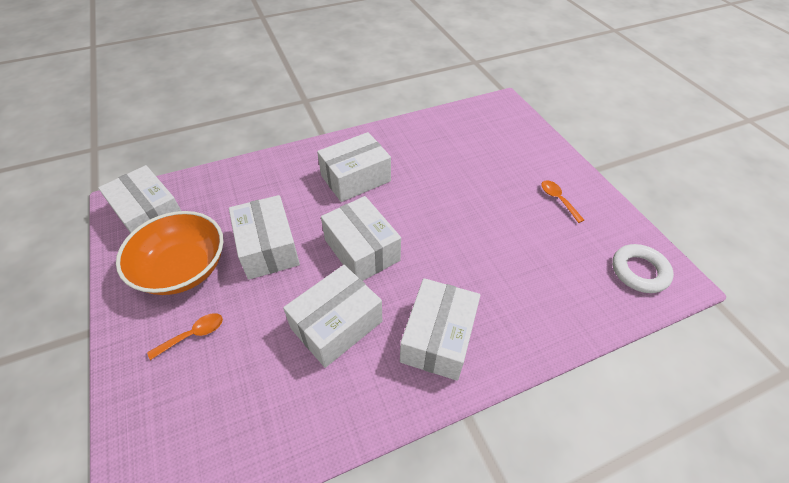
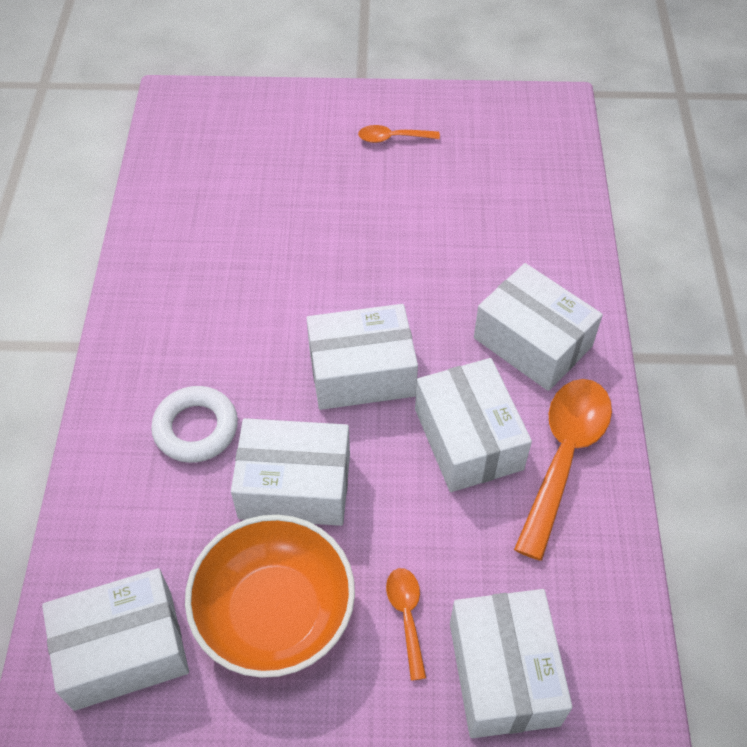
camera: 65 degrees left, 5 degrees up
white box [317,132,391,202] -> white box moved to [450,589,573,738]
white ring [612,244,674,293] -> white ring moved to [151,386,238,463]
none -> orange spoon [514,379,612,561]

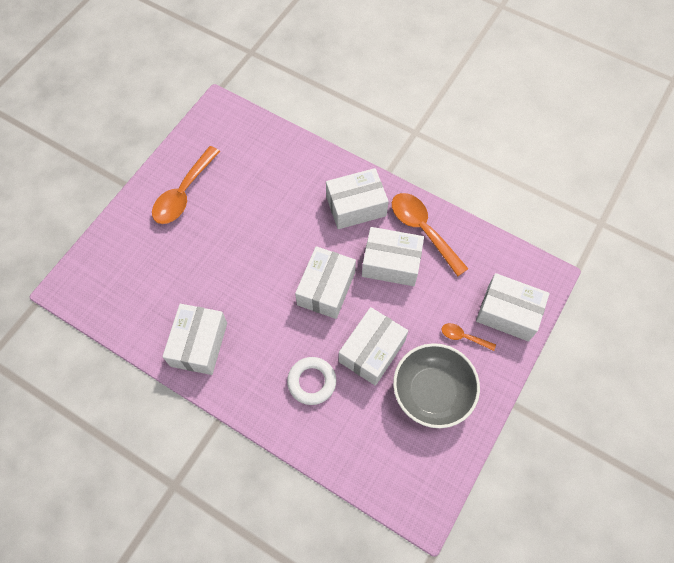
camera: 60 degrees left, 10 degrees up
white box [42,568,189,711] -> white box moved to [162,304,227,375]
orange bowl [185,515,355,678] -> grey bowl [393,343,480,428]
orange spoon [358,125,440,143] -> orange spoon [152,146,220,224], size x2.01

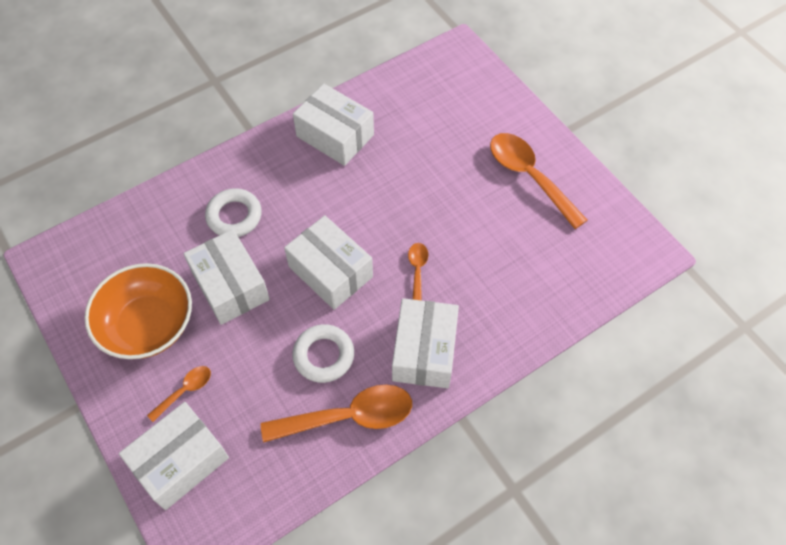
camera: 115 degrees right, 5 degrees down
white box [362,227,424,286] -> white ring [292,324,354,383]
grey bowl [393,343,480,428] -> orange bowl [84,263,192,359]
none -> orange spoon [408,243,428,301]

